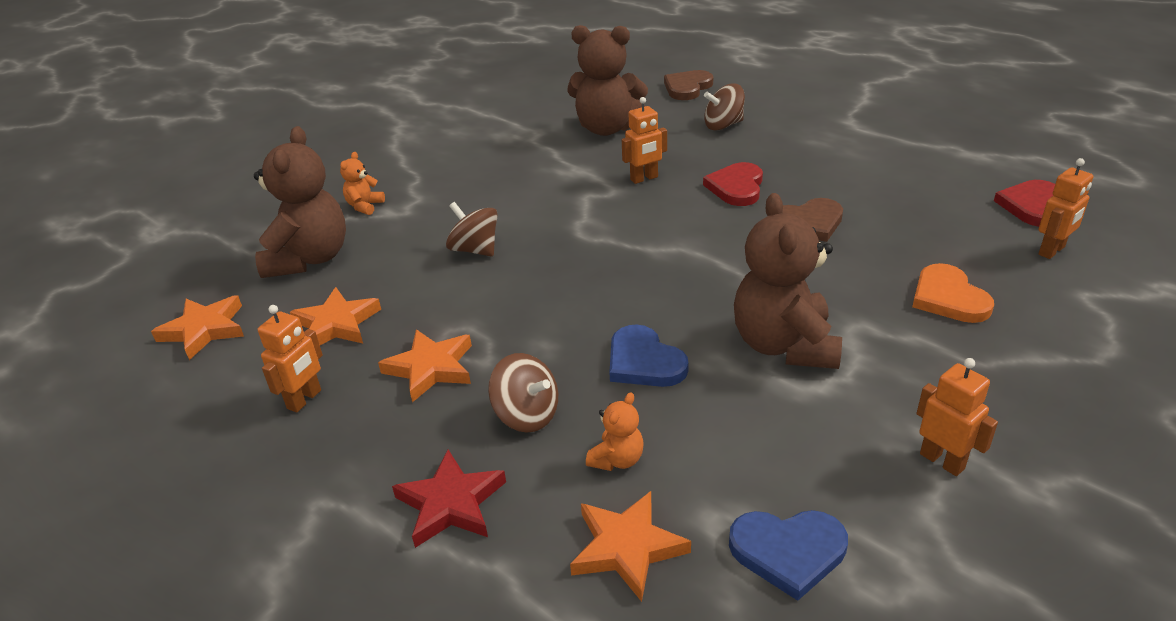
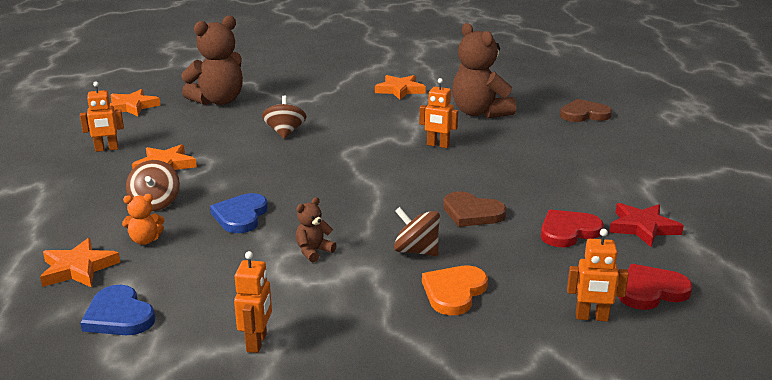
camera: 45 degrees right, 10 degrees down
orange star [290,287,381,345] -> orange star moved to [375,75,426,100]
orange teddy bear [340,152,385,215] -> none
red star [392,450,506,548] -> red star moved to [609,203,684,247]
red heart [703,162,763,206] -> red heart moved to [541,209,604,247]
brown spinning top [704,83,745,131] -> brown spinning top moved to [394,207,440,256]
brown teddy bear [734,193,842,369] -> brown teddy bear [296,197,337,262], size x0.45

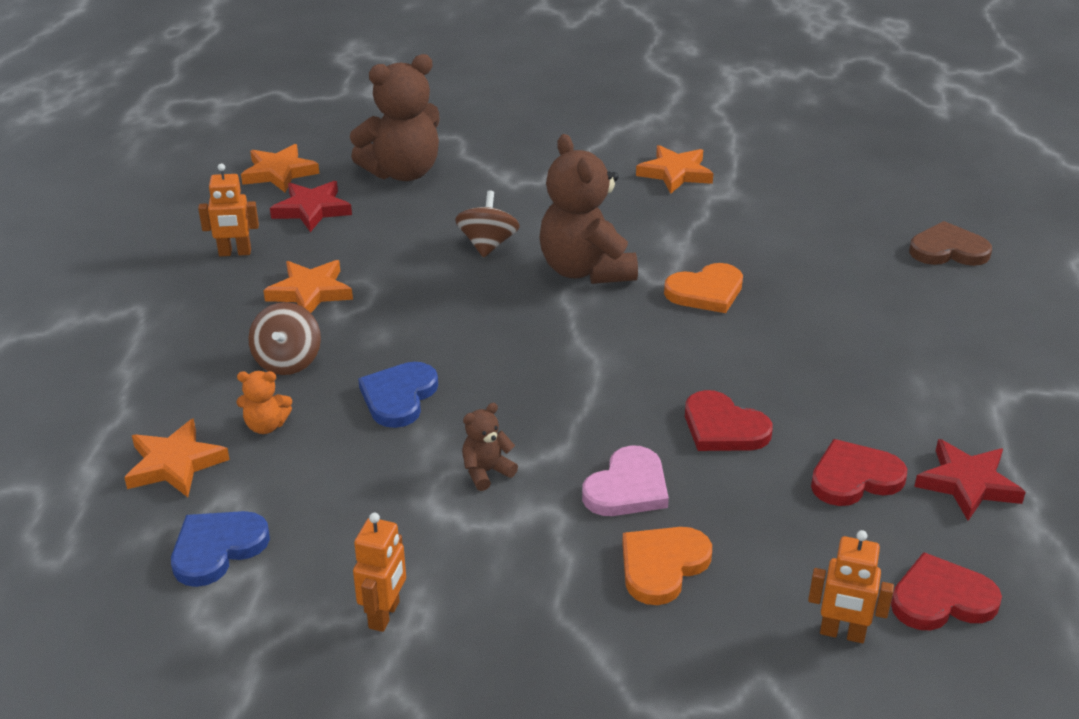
camera: 10 degrees right, 10 degrees up
blue heart [80,285,155,335] -> blue heart turned 75 degrees clockwise [171,511,270,587]
brown spinning top [394,207,440,256] -> pink heart [582,445,669,516]
orange robot [419,78,458,148] -> orange heart [664,263,743,313]
brown heart [443,191,507,227] -> red heart [685,390,773,451]
brown teddy bear [452,23,516,118] -> brown teddy bear moved to [539,134,638,284]
none -> red star [270,181,352,232]

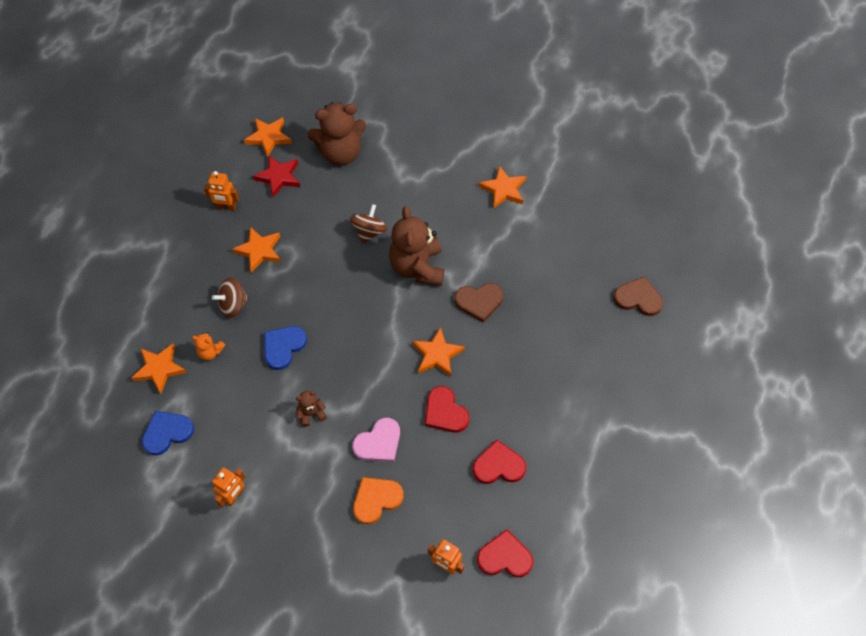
camera: 15 degrees right, 25 degrees up
brown spinning top [248,302,321,375] -> brown spinning top turned 45 degrees clockwise [212,278,249,318]
orange heart [664,263,743,313] -> brown heart [455,283,503,322]
red star [914,439,1026,521] -> none
none -> orange star [412,327,465,377]

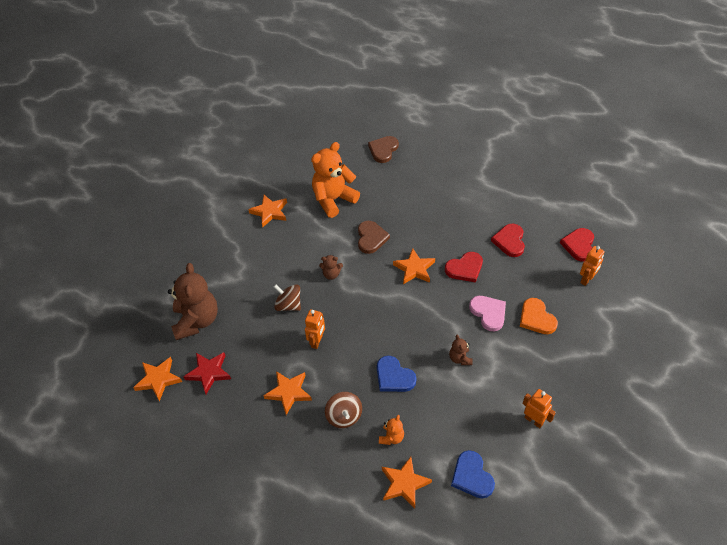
camera: 80 degrees left, 10 degrees down
orange robot [204,171,239,211] -> orange robot moved to [305,309,325,349]
brown teddy bear [389,206,444,286] -> brown teddy bear [319,255,343,280], size x0.45
none -> orange teddy bear [311,142,360,218]

